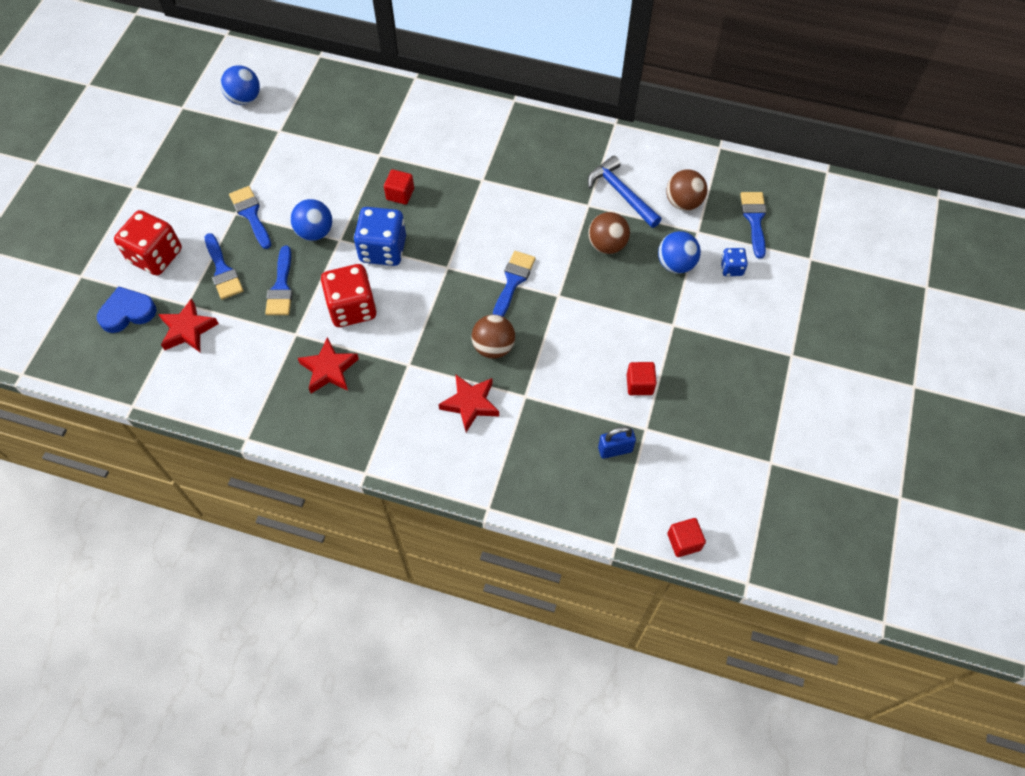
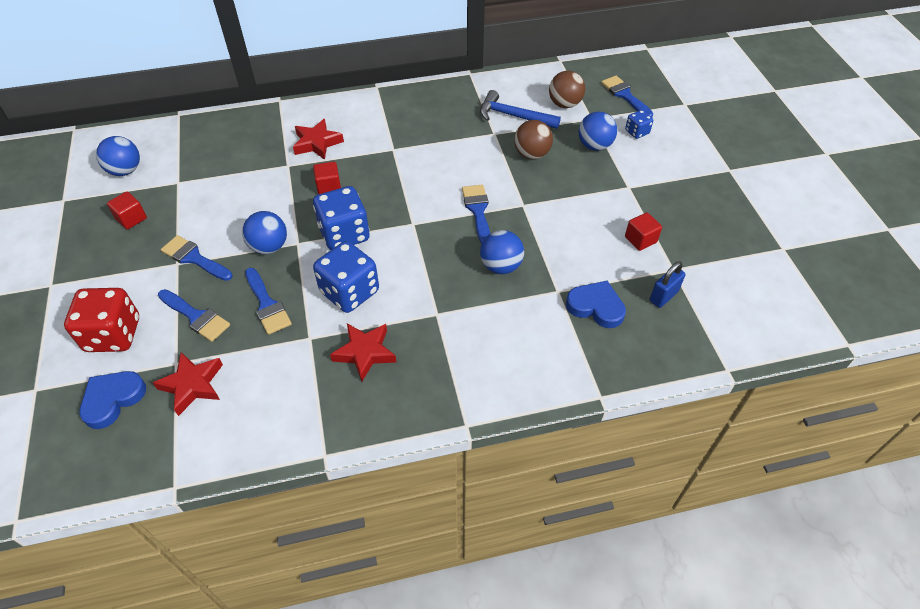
camera: 30 degrees left, 10 degrees down
red dice [321,264,377,327] -> blue dice [313,241,379,313]
red star [438,375,499,432] -> red star moved to [293,119,344,160]
brown ball [471,315,515,359] -> blue ball [480,230,524,274]
red cube [667,518,706,557] -> red cube moved to [107,192,147,229]
none -> blue heart [566,281,626,328]

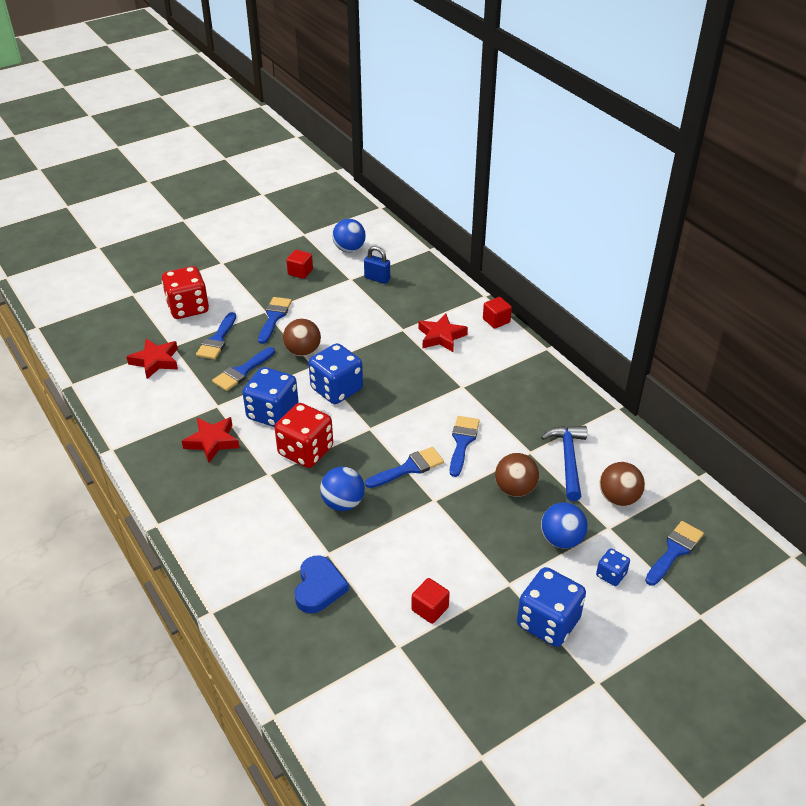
camera: 70 degrees right, 10 degrees down
blue heart [79,371,146,429] -> none
blue ball [242,211,287,254] -> brown ball [283,319,321,356]
red cube [313,162,341,194] -> red cube moved to [483,297,512,329]
blue padlock [650,261,686,308] -> blue padlock moved to [364,246,390,284]
none -> red dice [275,403,333,468]
none -> blue brush [450,416,480,477]
none -> blue dice [517,567,586,647]

